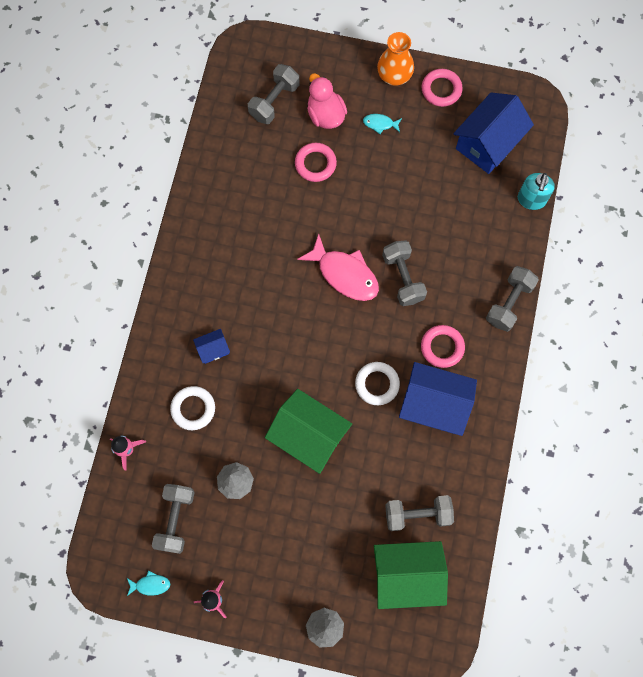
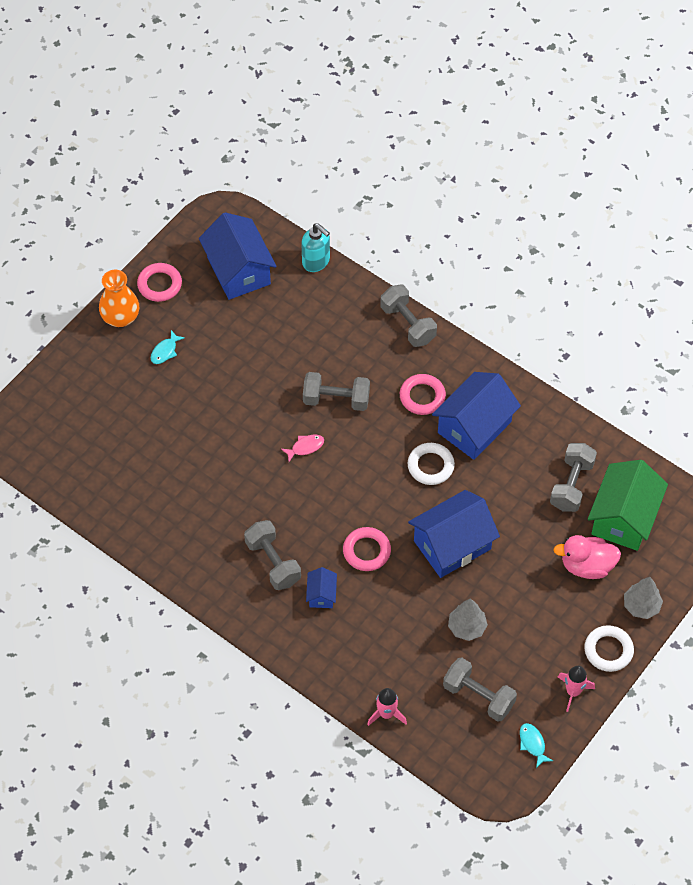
camera: 65 degrees left, 15 degrees down
turquoise fish [127,571,170,596] -> turquoise fish turned 45 degrees counterclockwise [520,723,553,768]
white ring [170,386,215,430] -> white ring moved to [584,625,634,672]
grey dumbbell [248,64,300,124] -> grey dumbbell moved to [244,520,301,590]
green house [265,389,352,474] -> blue house [408,490,500,578]
pink ring [295,143,337,182] -> pink ring moved to [343,527,391,571]
pink fish [297,234,379,301] -> pink fish [281,434,324,462], size x0.47
pink duck [307,73,347,129] -> pink duck moved to [553,535,621,579]

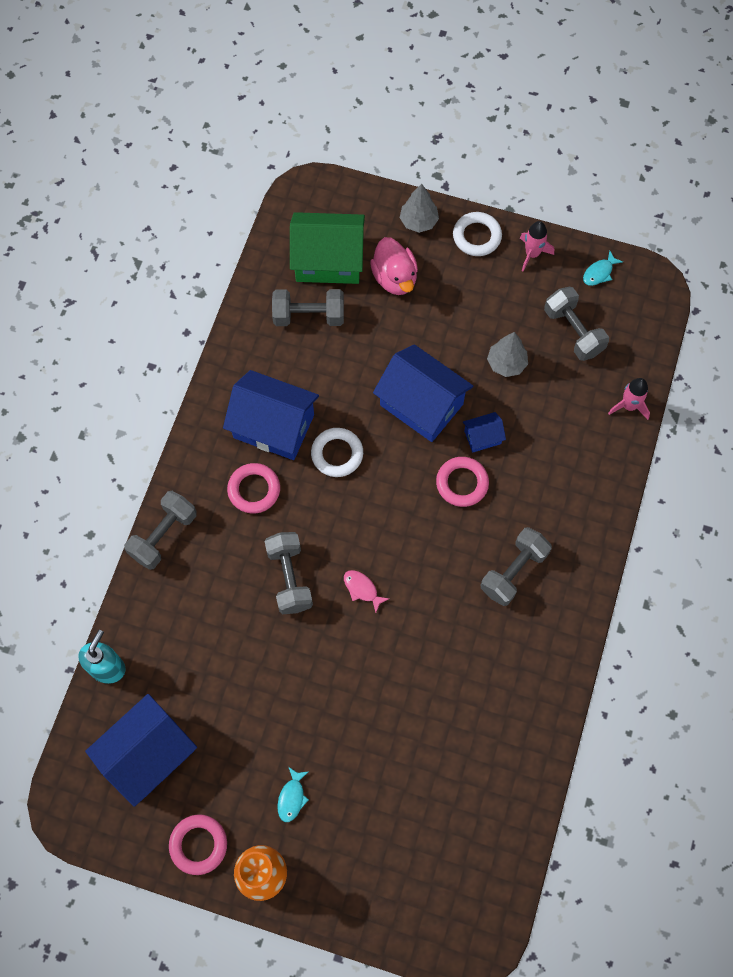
camera: 110 degrees left, 10 degrees up
turquoise fish [151,330,185,364] -> turquoise fish turned 90 degrees clockwise [278,767,309,822]
blue house [306,567,337,608] -> blue house moved to [463,412,506,453]
grey dumbbell [443,658,517,722] -> grey dumbbell turned 45 degrees counterclockwise [544,287,609,361]

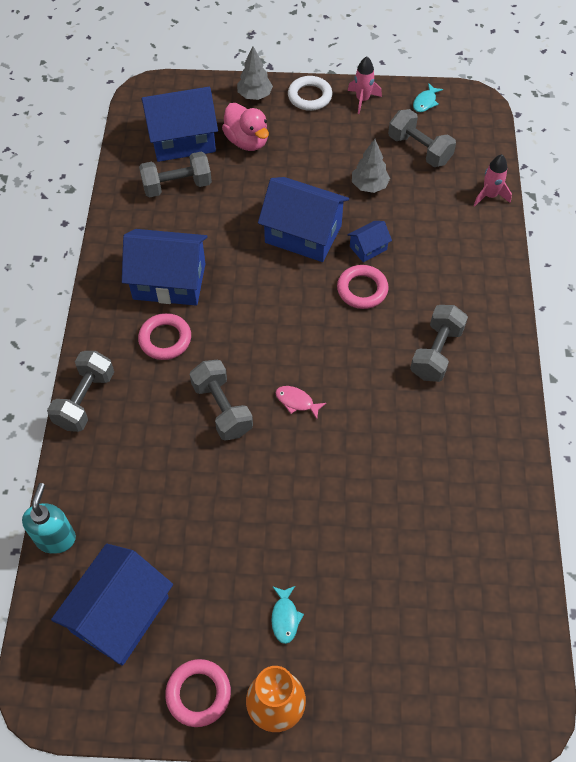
camera: 15 degrees left, 10 degrees down
green house [290,212,365,284] -> blue house [141,87,218,162]
white ring [311,428,363,477] -> none

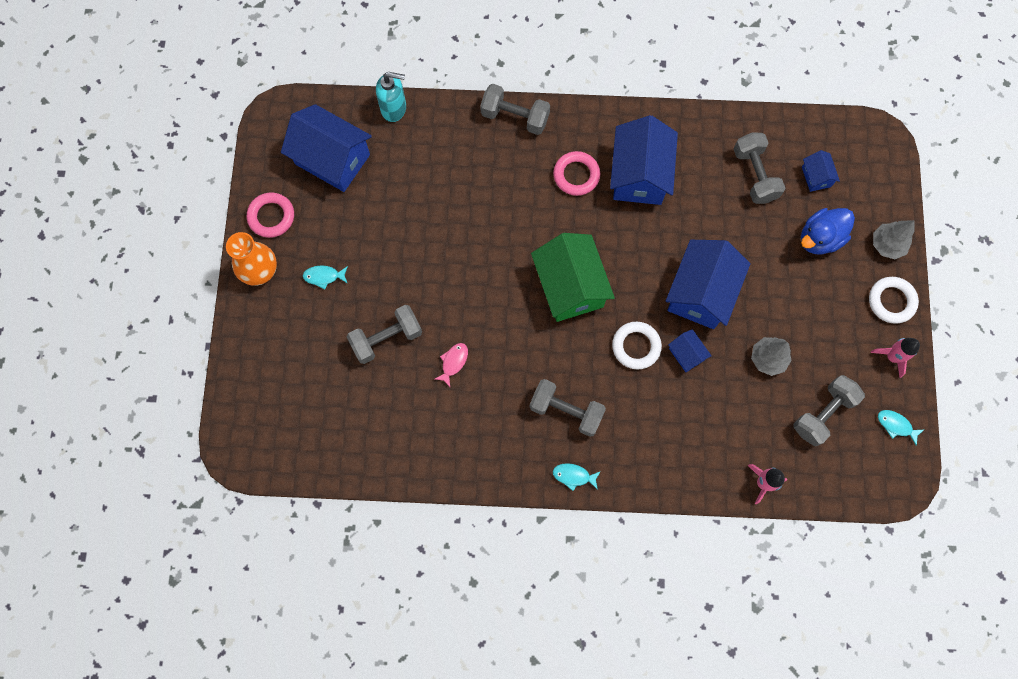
camera: 90 degrees right, 15 degrees up
blue house [141,87,218,162] -> blue house [802,150,840,192], size x0.47
grey dumbbell [190,360,253,441] -> grey dumbbell moved to [347,305,422,364]
pink duck [222,103,269,151] -> blue duck [801,208,855,254]
pink fish [276,386,326,419] -> pink fish moved to [435,343,468,387]
pink ring [337,265,389,309] -> white ring [612,322,662,370]
none -> green house [531,233,615,322]
none -> turquoise fish [553,463,601,491]

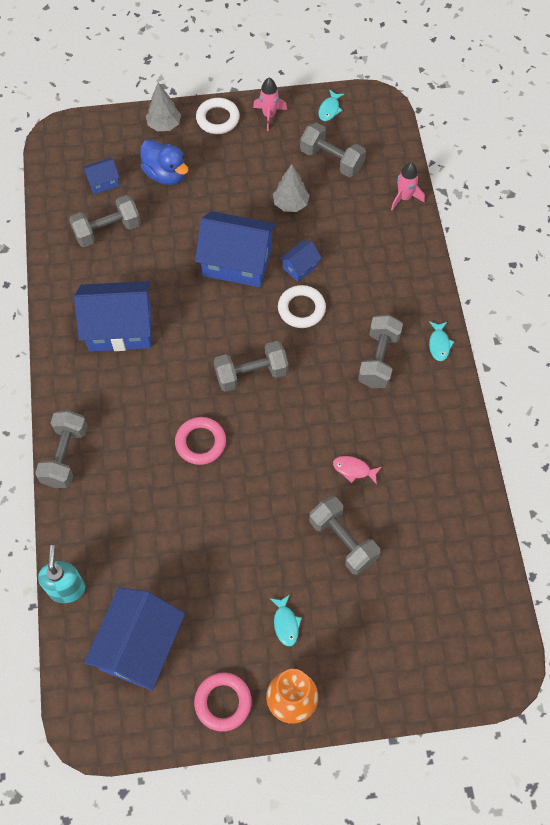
camera: 100 degrees left, 10 degrees down
green house [531,233,615,322] -> grey dumbbell [214,341,289,392]
pink ring [553,151,600,196] -> pink ring moved to [175,417,226,465]

